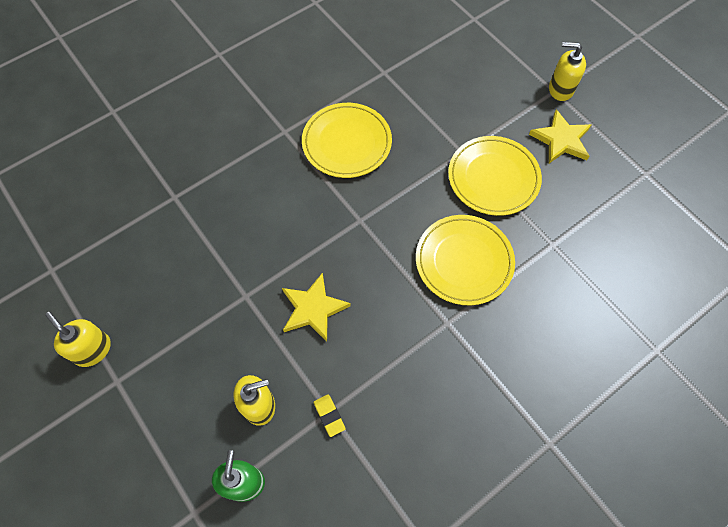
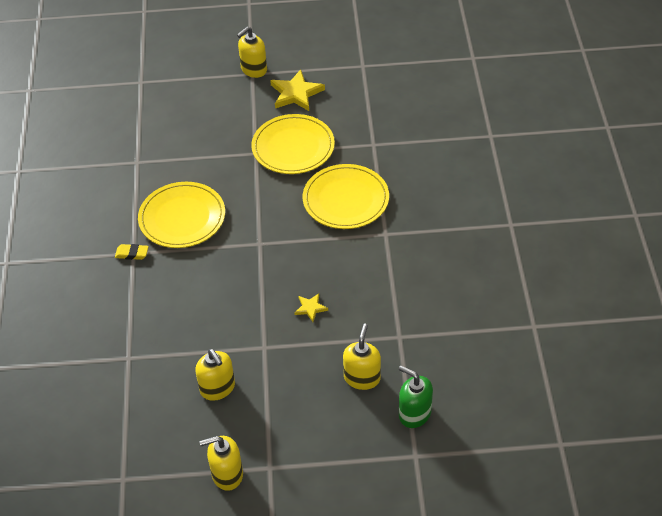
camera: 55 degrees left, 15 degrees down
yellow star [282,272,351,342] -> yellow star [294,294,328,322], size x0.53
yellow eraser [314,394,346,437] -> yellow eraser moved to [115,244,149,260]
none -> yellow soap dispenser [195,349,235,401]

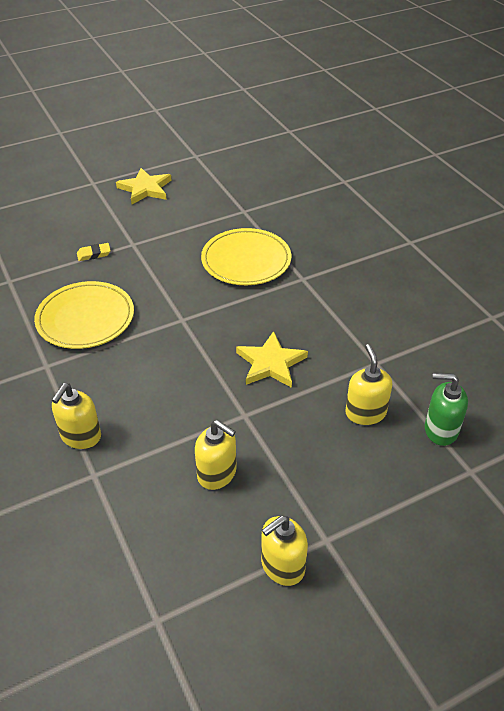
camera: 25 degrees left, 5 degrees down
yellow eraser [115,244,149,260] -> yellow eraser moved to [77,243,111,261]
yellow soap dispenser [237,27,267,78] -> yellow soap dispenser moved to [52,383,101,449]
yellow plate [251,114,335,174] -> none
yellow star [294,294,328,322] -> yellow star [236,331,308,388], size x1.90

